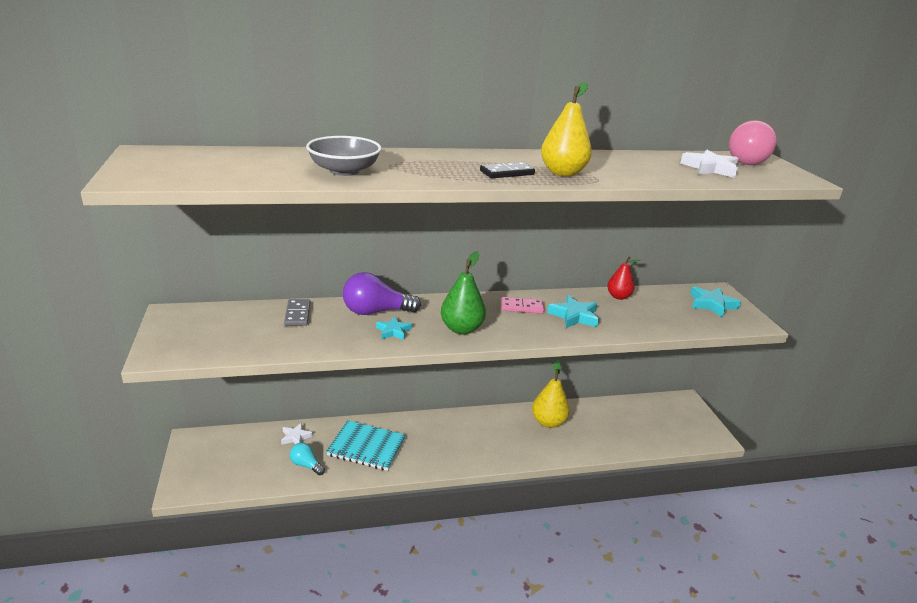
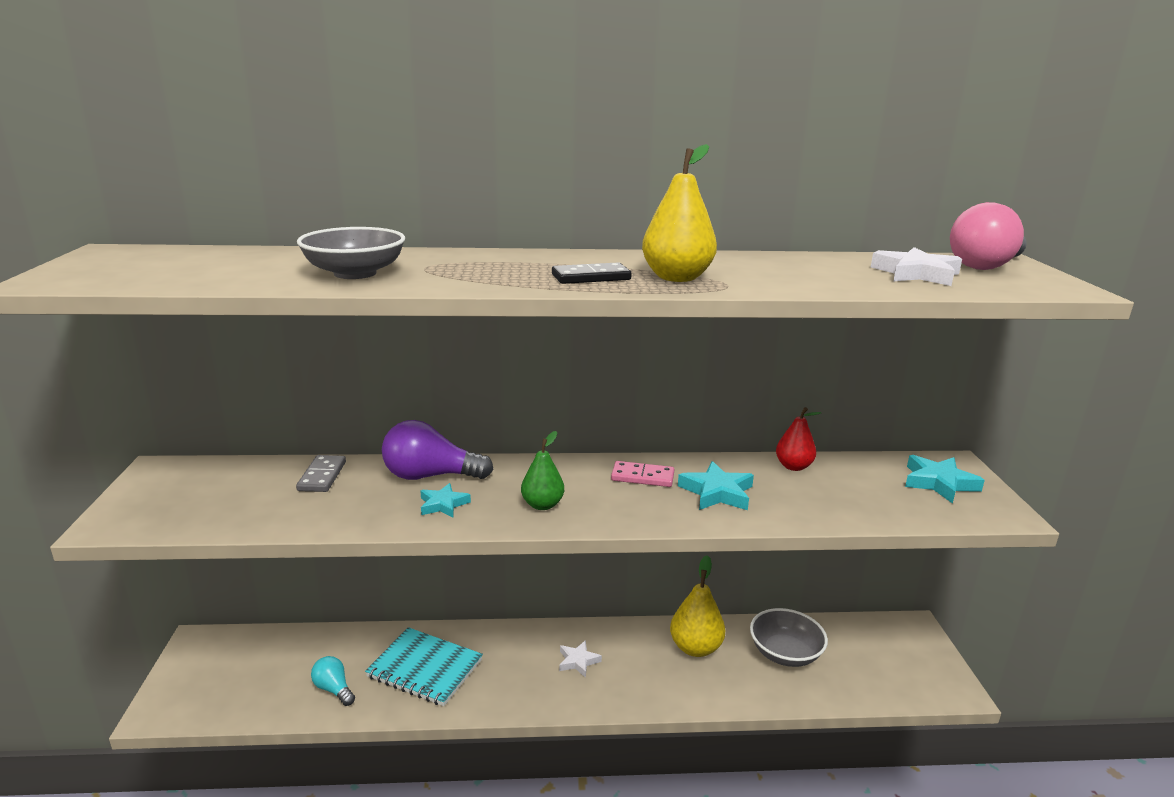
camera: 10 degrees right, 5 degrees down
white star [281,423,313,445] -> white star moved to [559,640,602,678]
green pear [440,251,486,334] -> green pear [521,431,564,510], size x0.67
none -> grey bowl [750,608,828,667]

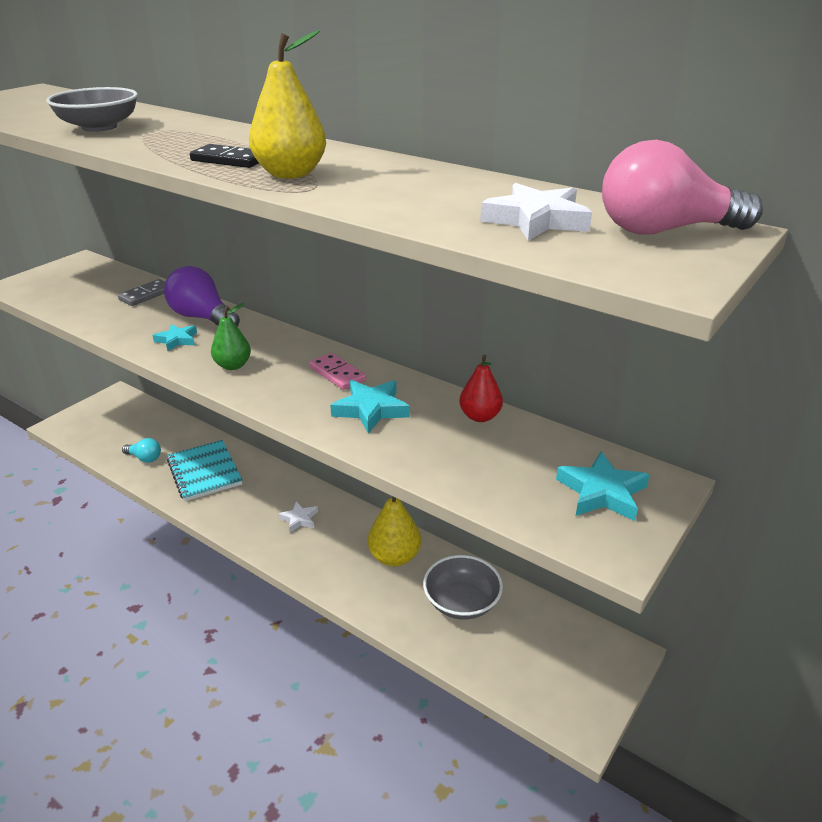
camera: 40 degrees right, 10 degrees up
turquoise light bulb [311,656,355,706] -> turquoise light bulb turned 120 degrees clockwise [122,438,161,462]

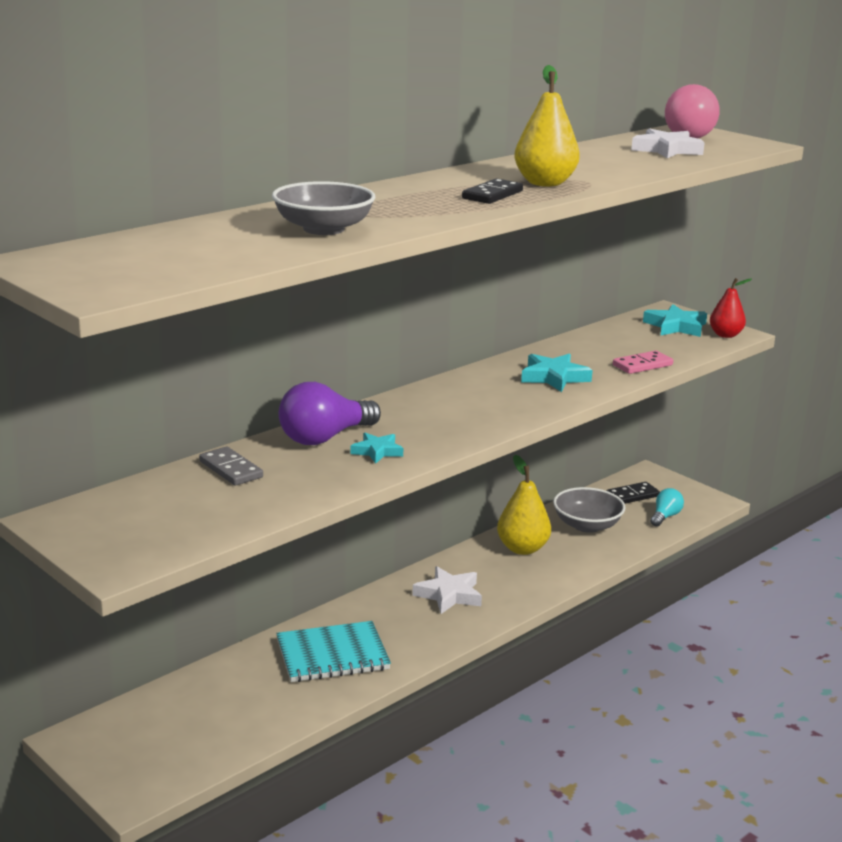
camera: 80 degrees left, 10 degrees down
turquoise light bulb [122,438,161,462] -> turquoise light bulb moved to [650,488,684,527]
green pear [211,303,251,370] -> none
white star [279,501,318,533] -> white star [412,566,482,614], size x1.55
pink domino [309,353,366,390] -> pink domino moved to [613,351,673,374]
red pear [459,354,503,422] -> red pear moved to [710,278,752,338]
none -> black domino [606,482,660,504]

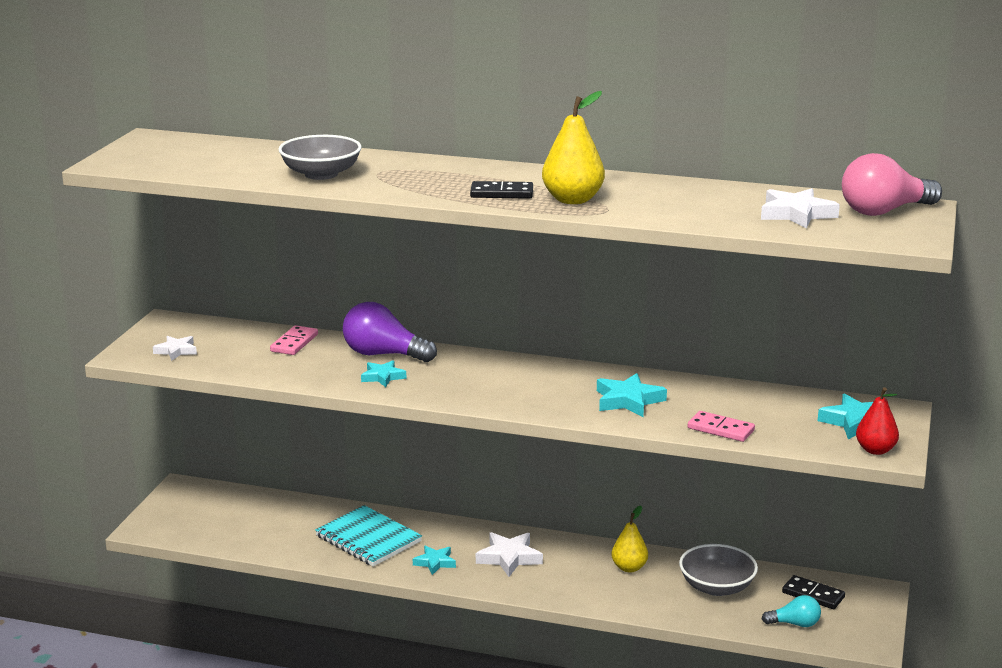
camera: 60 degrees right, 0 degrees up
grey domino [199,447,263,486] -> pink domino [270,325,318,355]
yellow pear [497,455,551,555] -> yellow pear [611,505,648,573], size x0.67
none -> white star [153,336,197,361]
none -> turquoise star [413,545,456,575]

